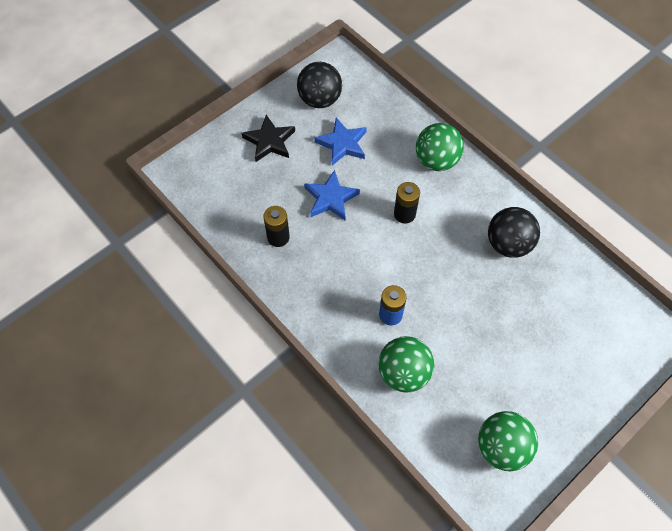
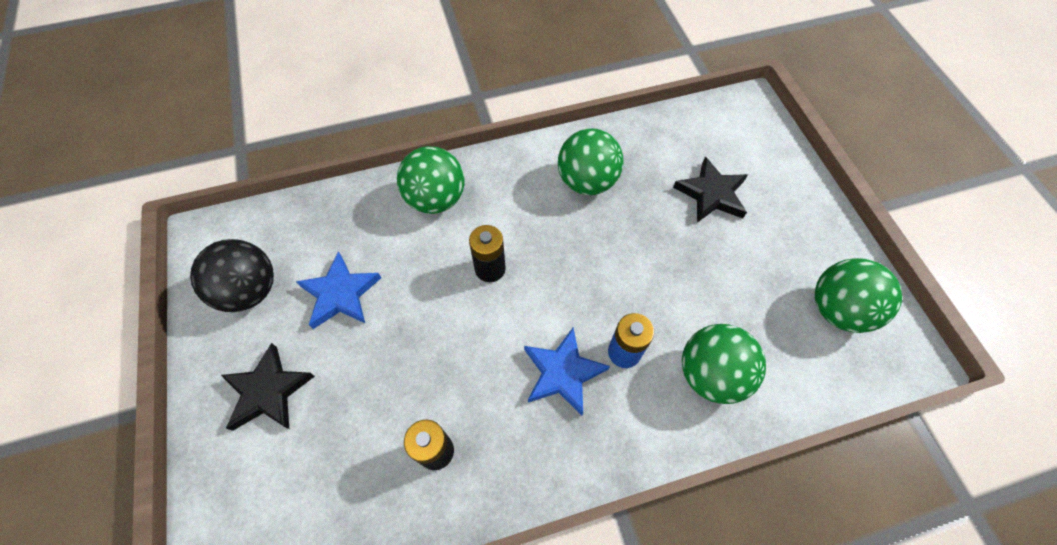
camera: 65 degrees left, 0 degrees up
blue star [304,170,360,220] -> blue star moved to [524,328,610,416]
black ball [488,207,540,258] -> green ball [558,128,624,195]
none -> black star [673,157,748,223]

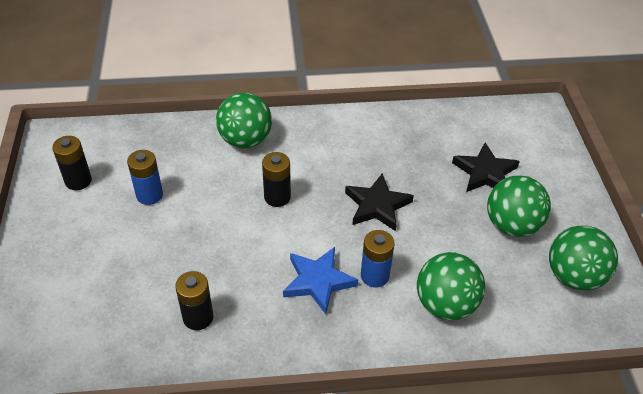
camera: 10 degrees right, 15 degrees down
black ball [190,239,274,312] -> black battery [52,136,92,190]
black star [221,343,315,431] -> black star moved to [345,173,414,231]
blue star [296,251,381,329] -> blue battery [127,150,163,205]
green ball [558,128,624,195] -> green ball moved to [487,175,551,237]

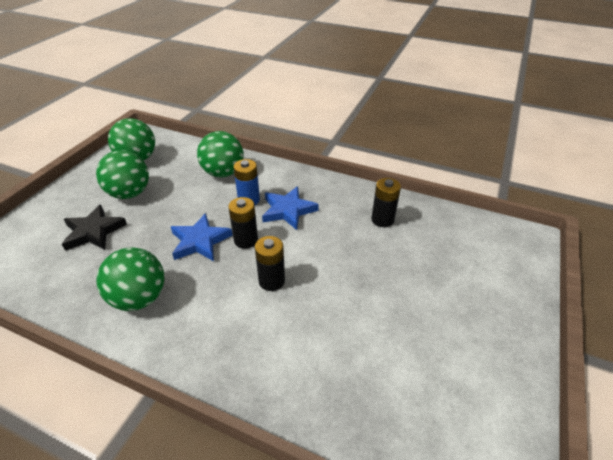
camera: 150 degrees left, 5 degrees down
black battery [52,136,92,190] -> black battery moved to [228,197,258,249]
blue battery [127,150,163,205] -> none
green ball [216,93,272,148] -> green ball moved to [96,247,164,311]
black star [345,173,414,231] -> blue star [171,213,233,261]

